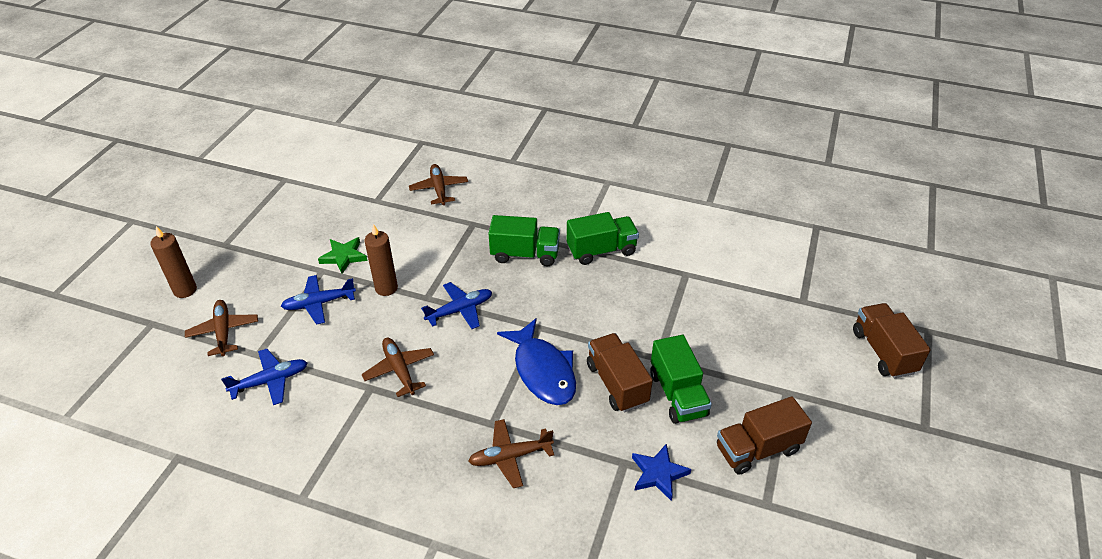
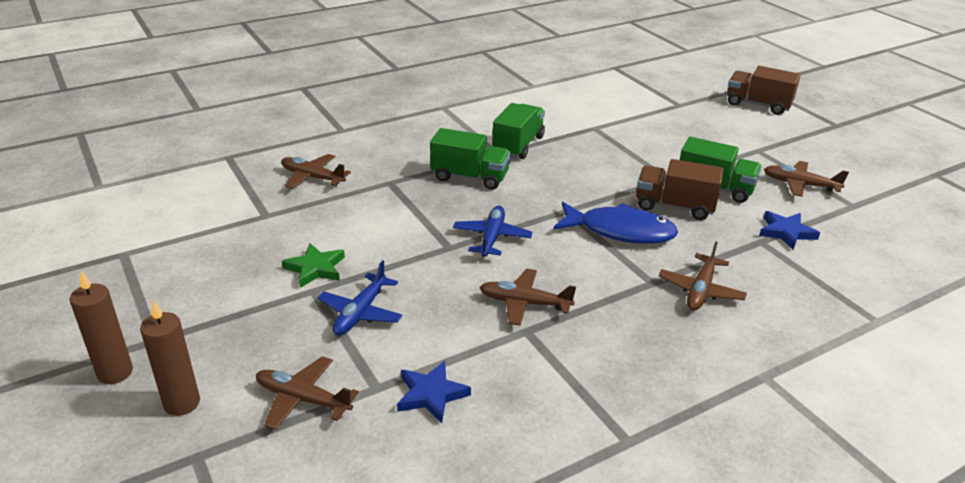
camera: 50 degrees left, 10 degrees down
blue plane [221,349,308,405] -> blue star [397,361,471,423]
brown candle [365,224,398,296] -> brown candle moved to [70,271,133,384]
green truck [488,215,560,266] -> green truck turned 60 degrees clockwise [430,128,511,190]
brown truck [717,396,812,475] -> brown plane [764,161,849,197]

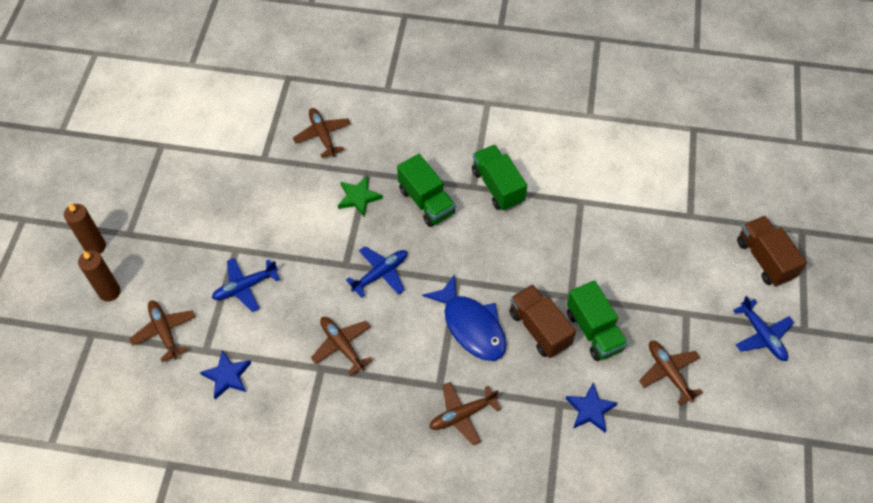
camera: 40 degrees right, 25 degrees up
green star [282,243,345,288] -> green star moved to [338,176,383,217]
green truck [492,103,545,159] -> green truck turned 90 degrees counterclockwise [472,145,527,211]
none -> blue plane [733,296,794,361]

